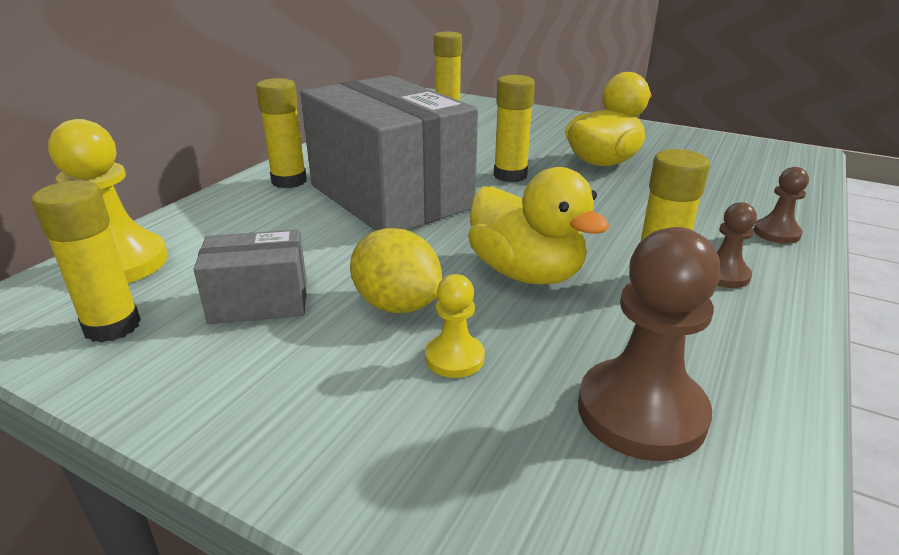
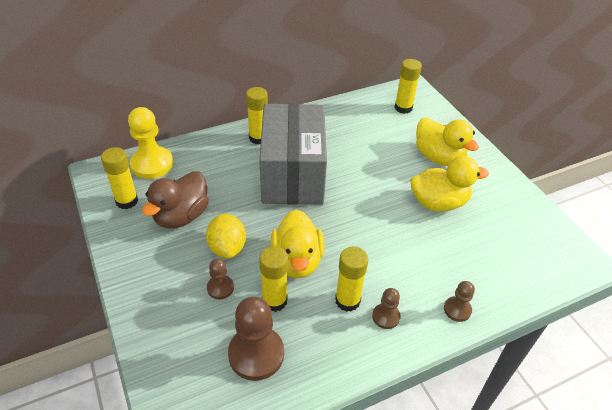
camera: 35 degrees right, 15 degrees up
grey box [193,229,307,324] -> brown duck [142,171,209,228]
yellow pawn [425,274,485,378] -> brown pawn [207,259,234,299]
yellow glue stick [494,75,535,182] -> yellow glue stick moved to [259,246,288,312]
none -> yellow duck [416,118,479,166]

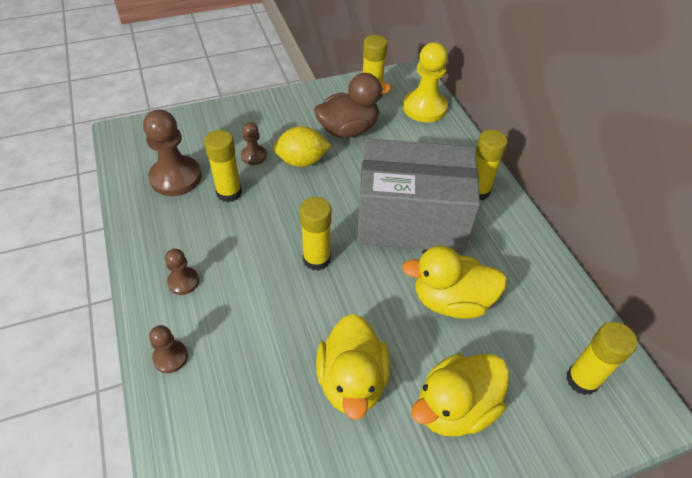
camera: 95 degrees right, 5 degrees up
brown duck [142,171,209,228] -> brown duck turned 120 degrees clockwise [314,73,391,138]
yellow duck [270,209,324,278] -> yellow duck moved to [402,245,507,319]
yellow glue stick [335,246,368,312] -> yellow glue stick moved to [300,197,331,271]

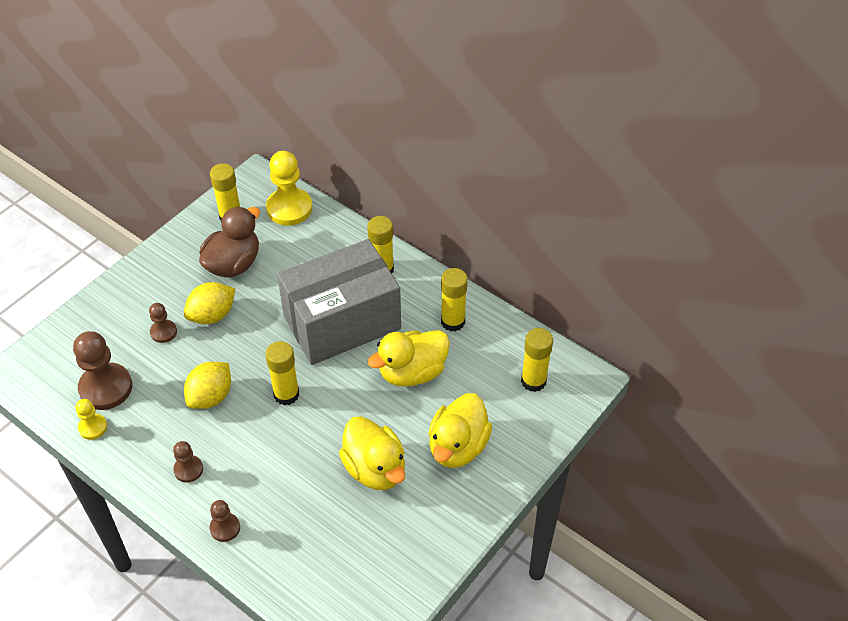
camera: 30 degrees left, 0 degrees up
yellow glue stick [204,130,242,202] -> yellow glue stick moved to [441,268,468,332]
none -> yellow pawn [75,399,107,440]
none -> yellow lemon [184,362,231,409]

